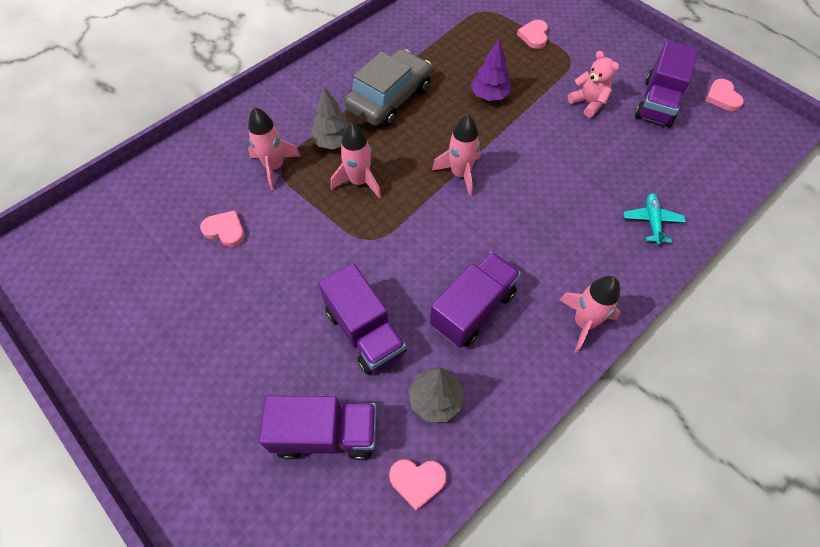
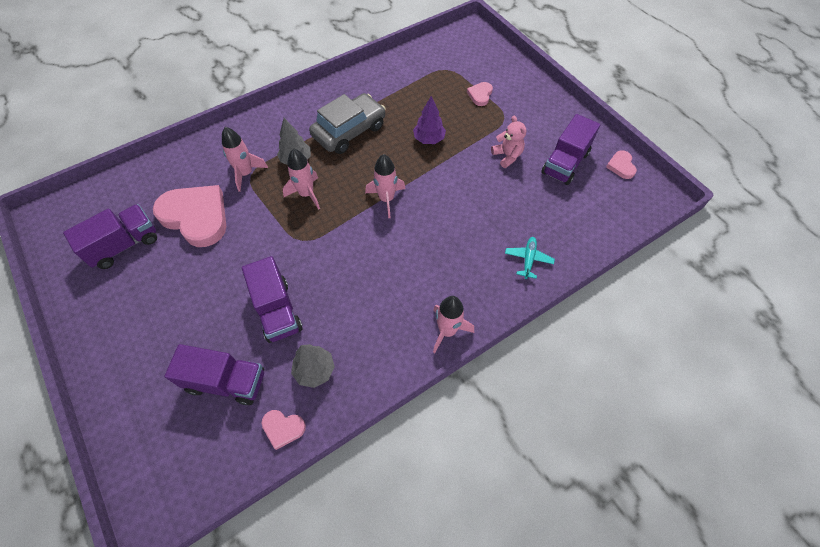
camera: 10 degrees right, 0 degrees up
pink heart [200,210,245,247] -> pink heart [153,185,226,247], size x2.23
purple truck [430,251,521,348] -> purple truck moved to [63,204,157,269]

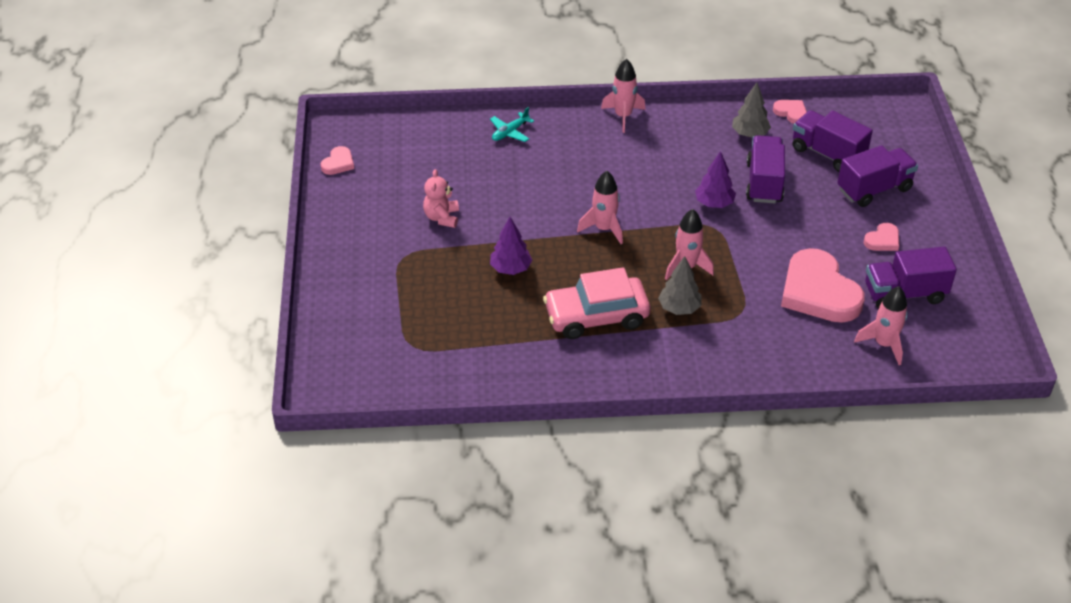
camera: 150 degrees left, 15 degrees down
pink rocket [222,127,268,192] -> pink rocket moved to [854,286,908,365]
grey car [309,93,386,154] -> pink car [543,267,650,339]
pink heart [467,82,493,106] -> pink heart moved to [864,223,899,251]
purple truck [541,114,600,185] -> purple truck moved to [837,145,918,207]
none -> purple tree [695,151,736,208]

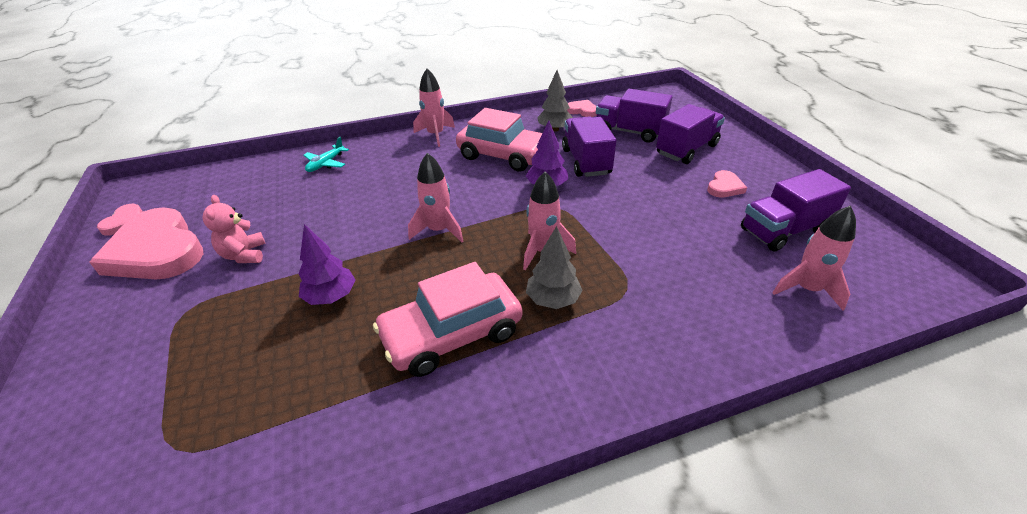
camera: 15 degrees left, 5 degrees down
pink heart [781,248,865,323] -> pink heart moved to [89,207,204,279]
none -> pink car [456,108,542,172]

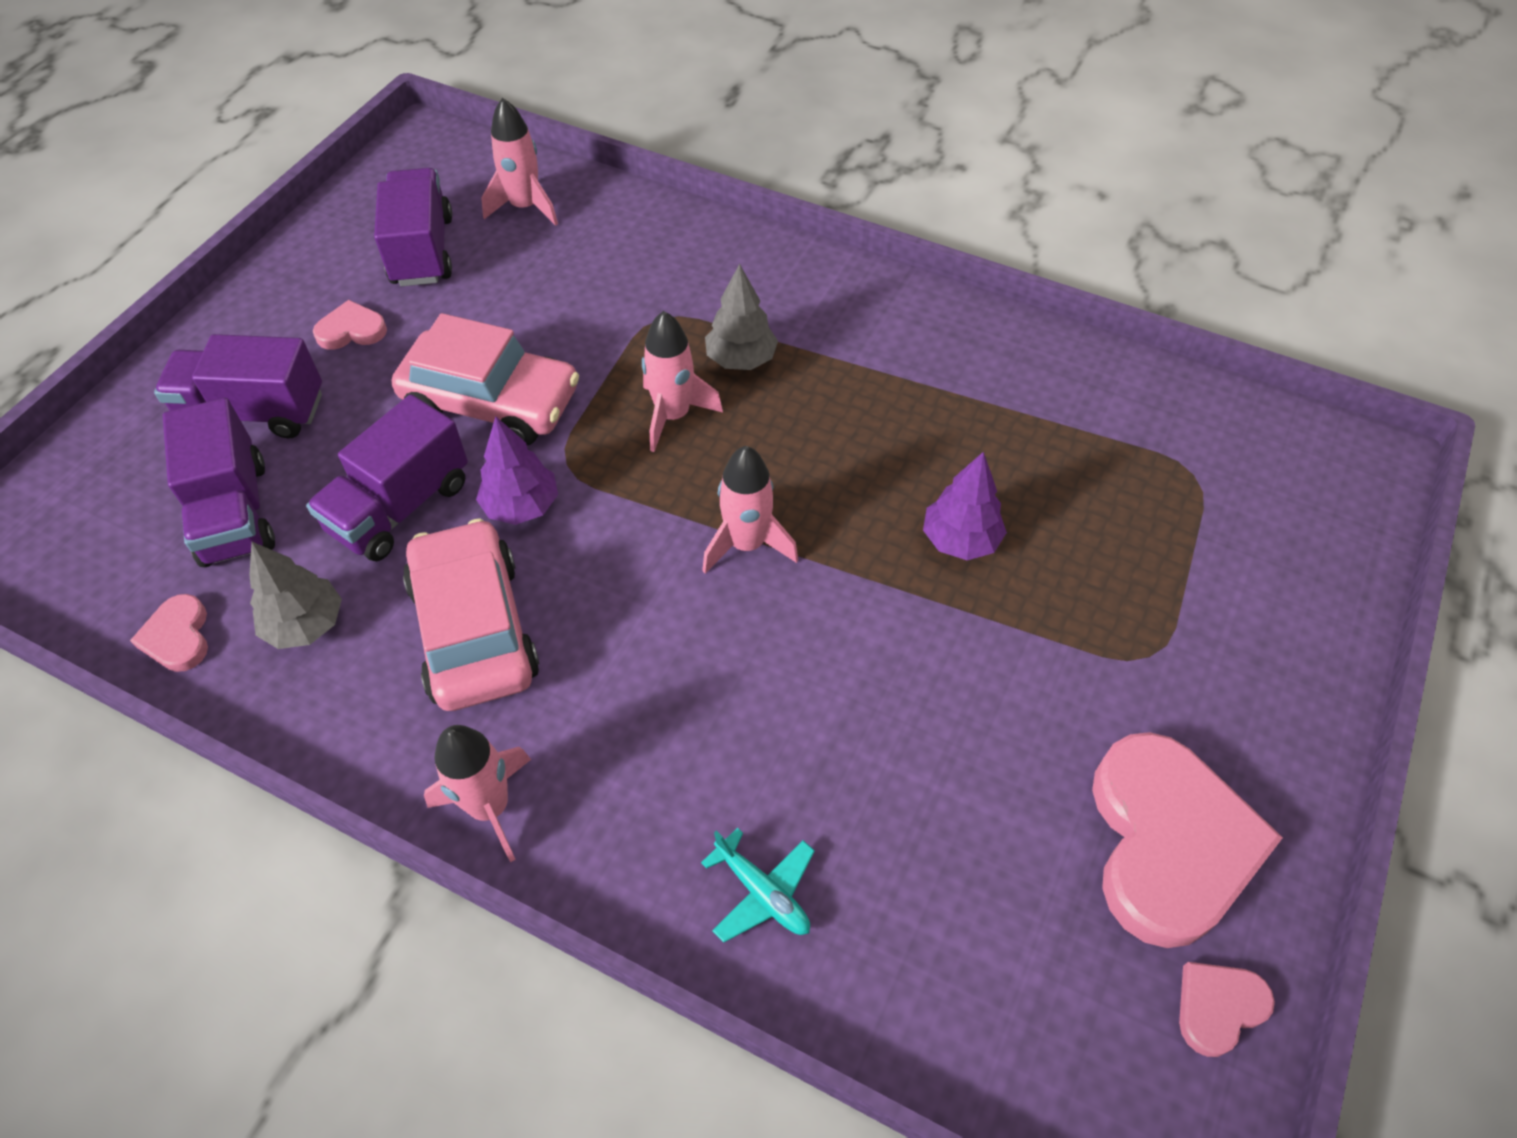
camera: 135 degrees left, 15 degrees up
pink teddy bear [202,195,265,263] -> none
turquoise plane [303,137,349,172] -> turquoise plane turned 60 degrees clockwise [701,828,815,943]
pink car [373,262,522,377] -> pink car moved to [392,313,579,445]
purple truck [741,169,851,252] -> purple truck turned 120 degrees counterclockwise [374,168,452,286]

